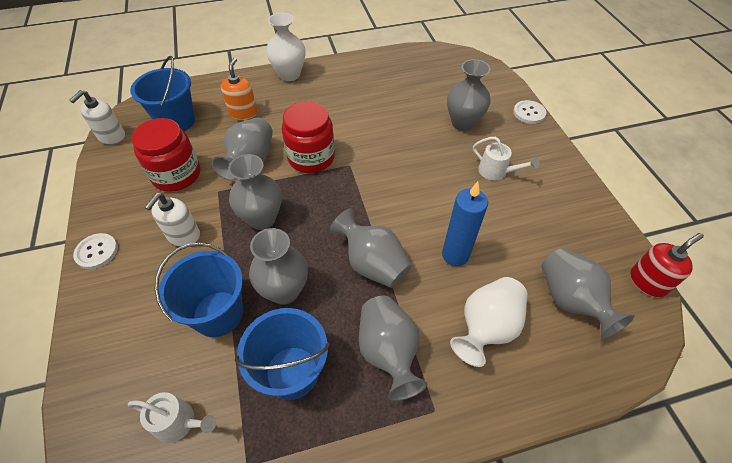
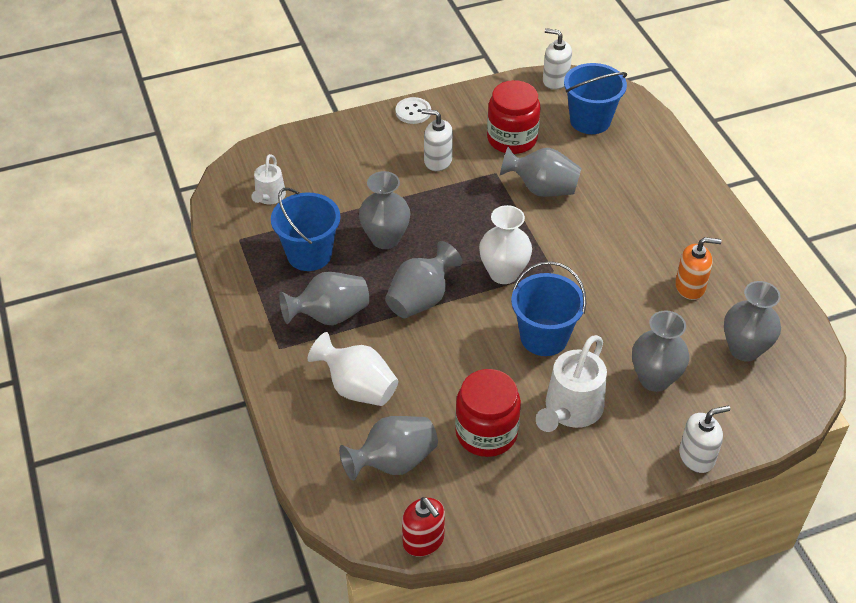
camera: 85 degrees right, 5 degrees down
blue bucket [154,243,243,337] -> blue bucket moved to [511,261,586,356]
orange soap dispenser [221,58,257,120] -> orange soap dispenser moved to [675,237,721,300]
grey vase [228,154,282,230] -> grey vase moved to [724,281,781,362]
white vase [266,13,305,81] -> white vase moved to [479,205,532,284]
red jar [282,101,335,173] -> red jar moved to [455,369,521,457]
blue candle [442,182,488,266] -> none
white watering can [473,137,539,180] -> white watering can [536,335,607,432], size x1.66
white button [513,100,546,124] -> white soap dispenser [679,405,730,473]

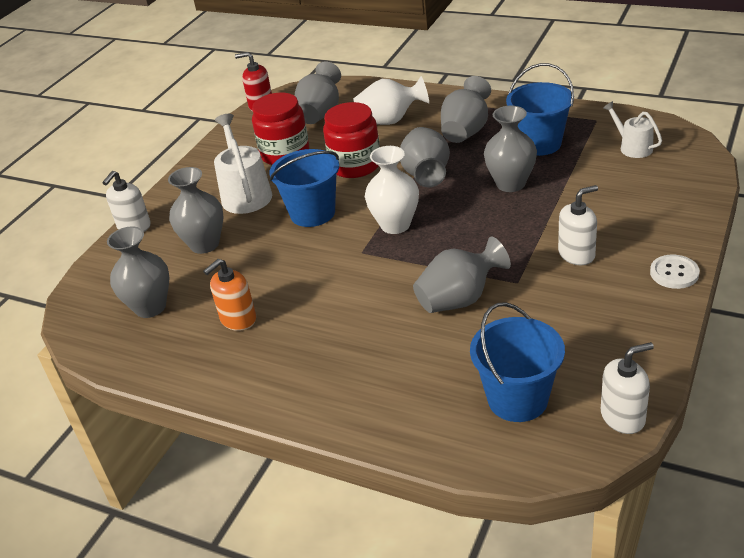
camera: 140 degrees right, 10 degrees down
red jar [487,80,540,154] -> red jar moved to [323,102,380,178]

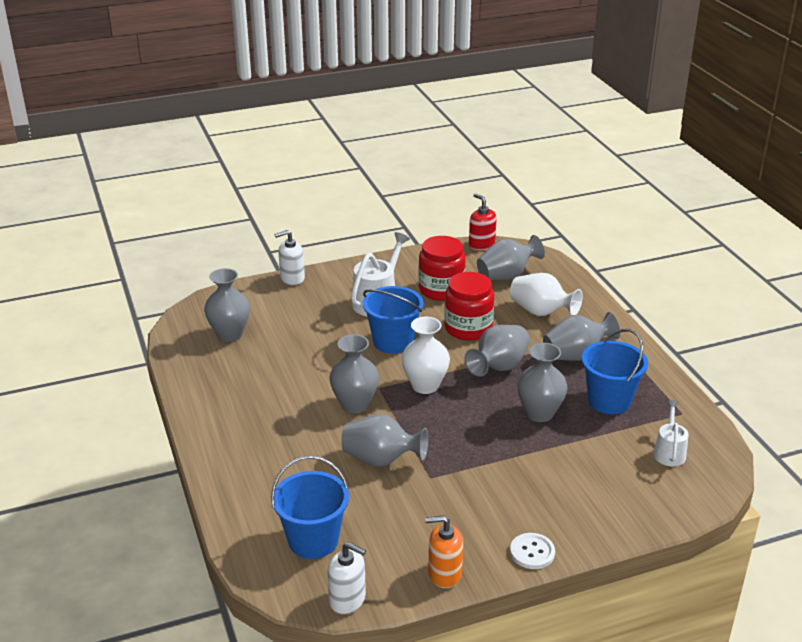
camera: 40 degrees right, 5 degrees down
grey vase [168,167,224,254] -> grey vase moved to [329,334,379,413]
orange soap dispenser [203,259,256,331] -> orange soap dispenser moved to [425,516,463,588]
white soap dispenser [558,185,598,265] -> none

